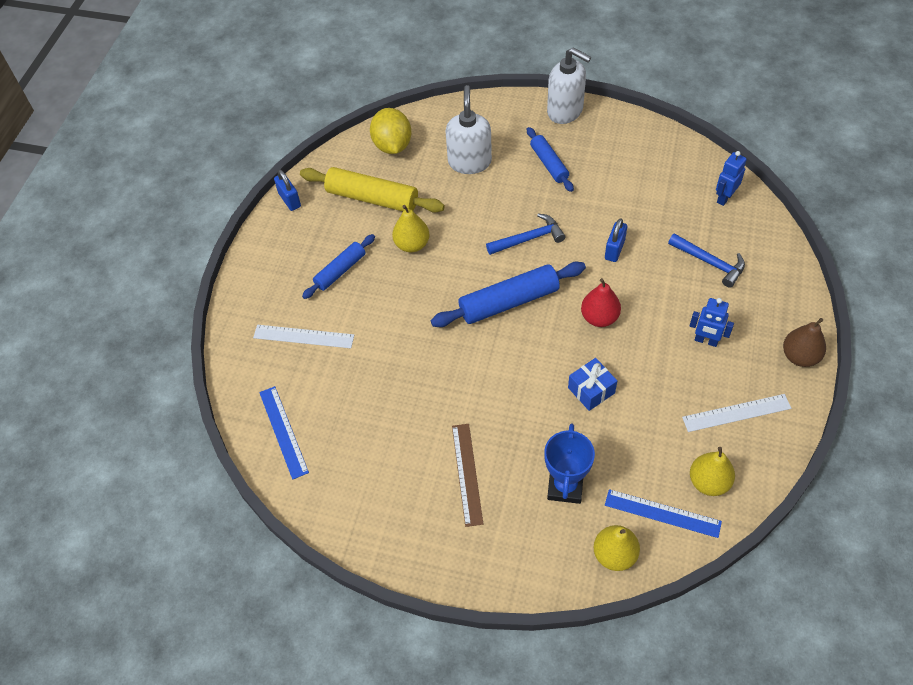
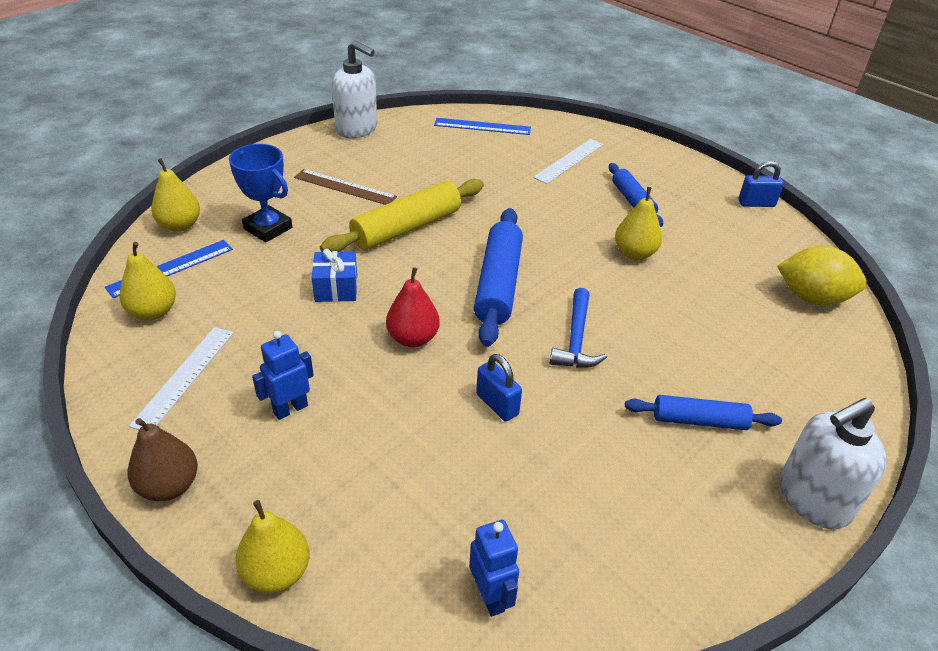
camera: 115 degrees right, 15 degrees down
yellow rolling pin [300,167,445,213] -> yellow rolling pin moved to [320,179,484,252]
white soap dispenser [445,85,492,174] -> white soap dispenser moved to [332,40,378,138]
blue hammer [668,233,745,288] -> none
none -> yellow pear [236,500,310,593]

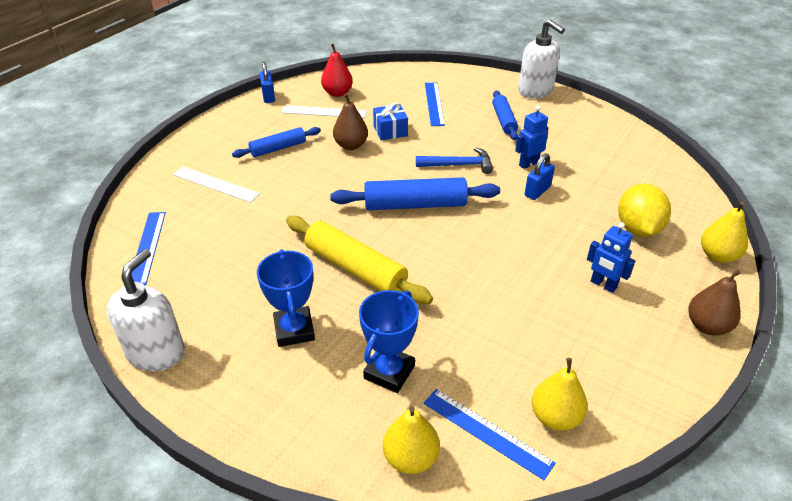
camera: 100 degrees left, 0 degrees up
white ruler [129,327,233,430] -> white ruler moved to [281,105,367,118]
brown ruler [294,169,397,205] -> blue trophy [257,249,315,347]
blue gift [312,249,357,302] -> blue gift moved to [373,103,408,141]
red pear [386,267,440,347] -> red pear moved to [321,44,353,97]
blue robot [469,520,519,616] -> blue robot moved to [515,106,548,169]
yellow pear [615,187,662,260] -> brown pear [333,94,368,150]
yellow lemon [777,246,867,305] -> yellow lemon moved to [618,184,671,237]
none -> blue ruler [425,83,445,126]

